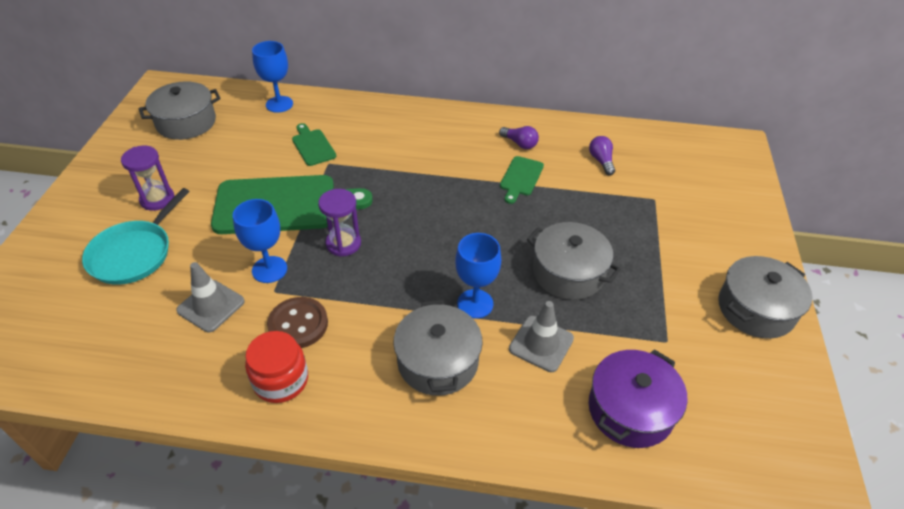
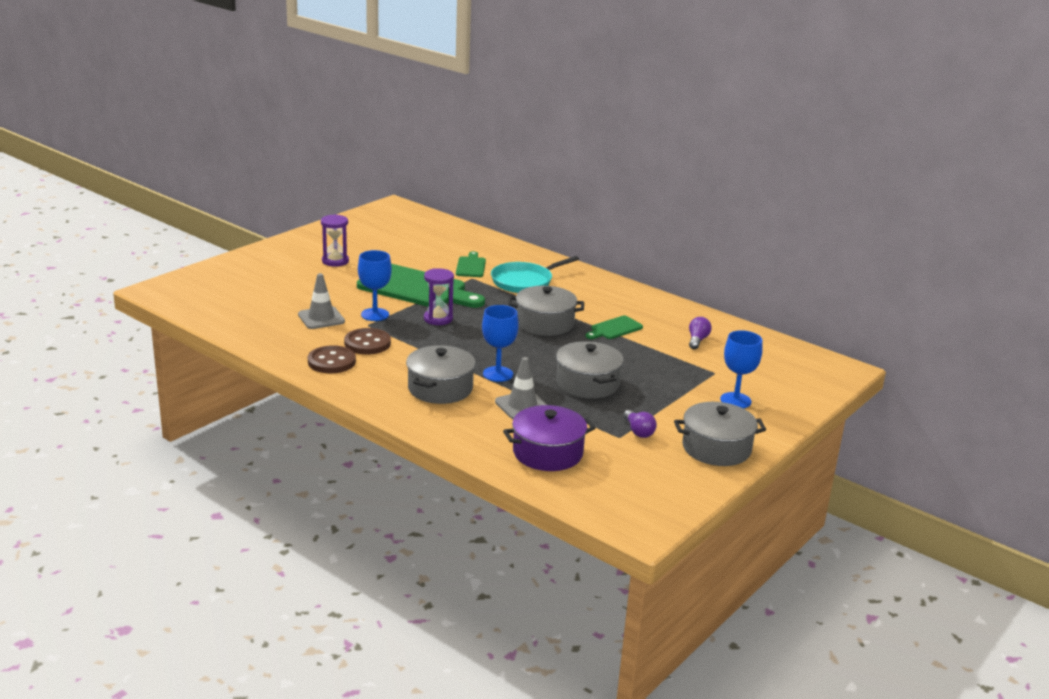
camera: 30 degrees right, 20 degrees down
turquoise pan [82,188,189,285] -> turquoise pan moved to [491,256,579,293]
grey pot [139,81,221,140] -> grey pot moved to [508,286,584,336]
red jar [245,331,308,403] -> brown button [308,345,356,374]
blue goblet [252,41,293,113] -> blue goblet moved to [720,330,763,408]
purple light bulb [499,126,539,149] -> purple light bulb moved to [623,410,657,438]

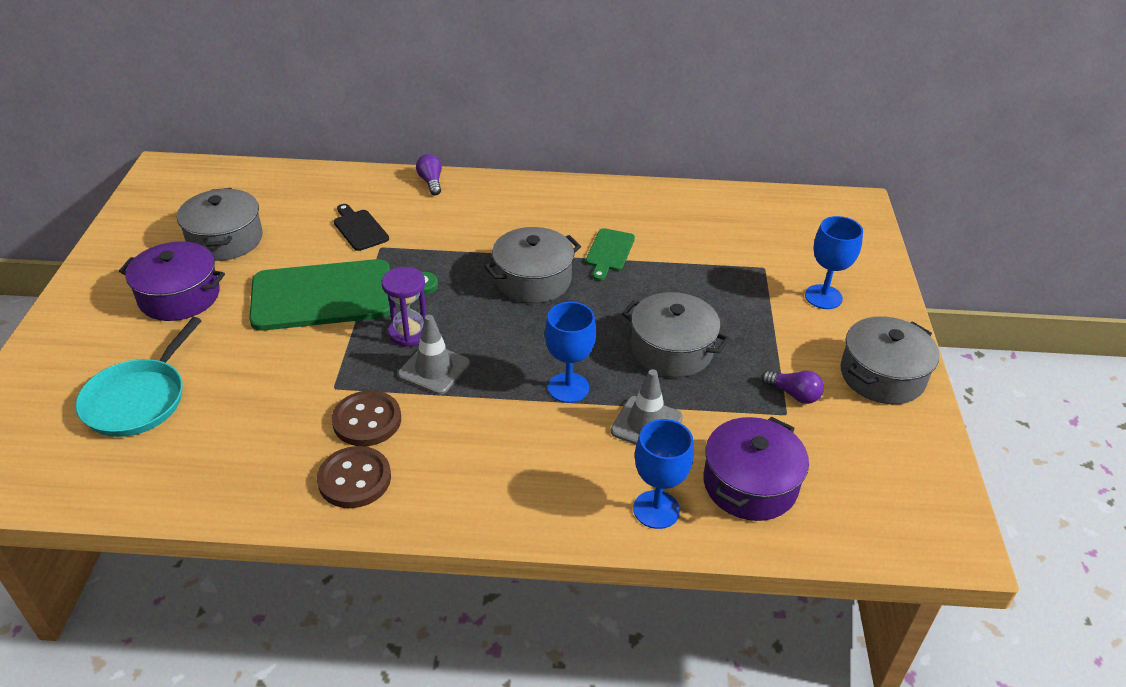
camera: 35 degrees left, 15 degrees up
grey traffic cone [298,273,345,329] -> grey traffic cone moved to [398,315,470,395]
purple hourglass [321,214,349,266] -> purple pot [119,242,225,321]
blue goblet [358,250,392,321] -> blue goblet moved to [633,419,694,529]
grey pot [406,345,476,404] -> grey pot moved to [177,188,263,261]
green cutting board [456,251,486,277] -> black cutting board [334,204,389,251]
turquoise pan [491,256,579,293] -> turquoise pan moved to [75,317,202,437]
purple light bulb [689,317,712,349] -> purple light bulb moved to [416,154,442,195]

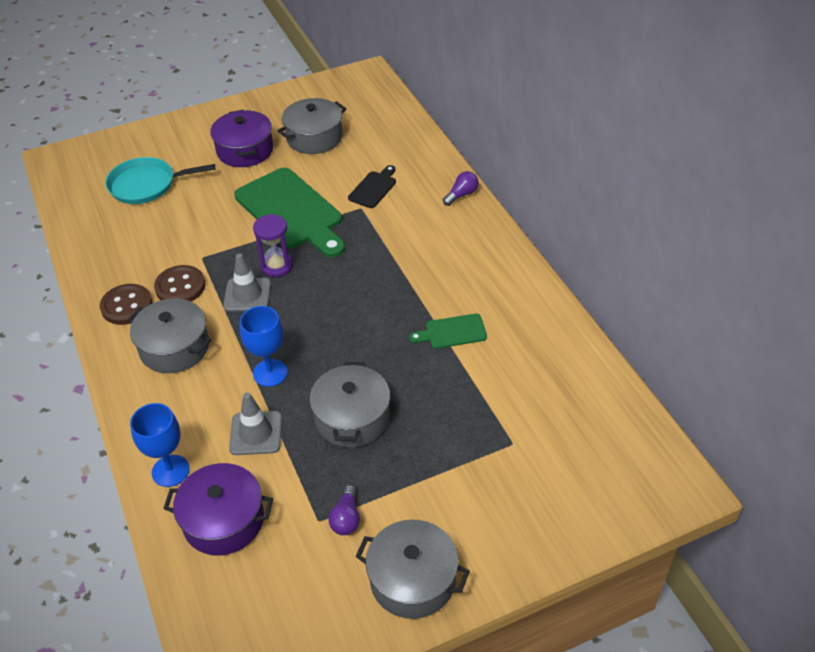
camera: 65 degrees right, 5 degrees up
grey pot [484,227,581,303] -> grey pot moved to [128,299,211,373]
blue goblet [805,216,863,309] -> none

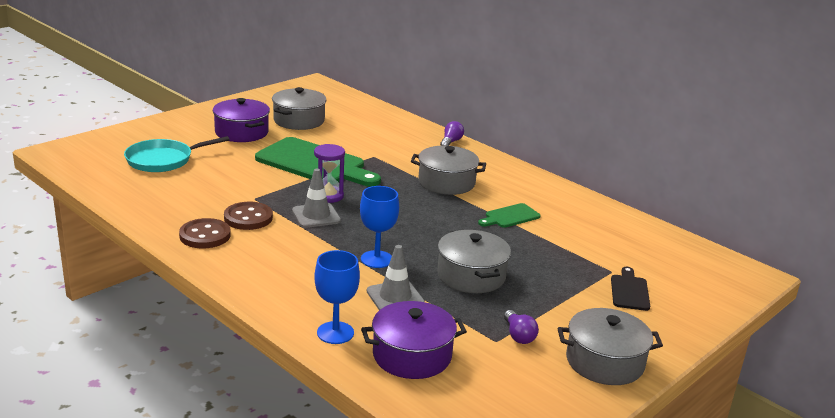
camera: 25 degrees left, 20 degrees down
grey pot [128,299,211,373] -> grey pot moved to [411,146,486,195]
black cutting board [348,165,396,208] -> black cutting board moved to [611,267,650,311]

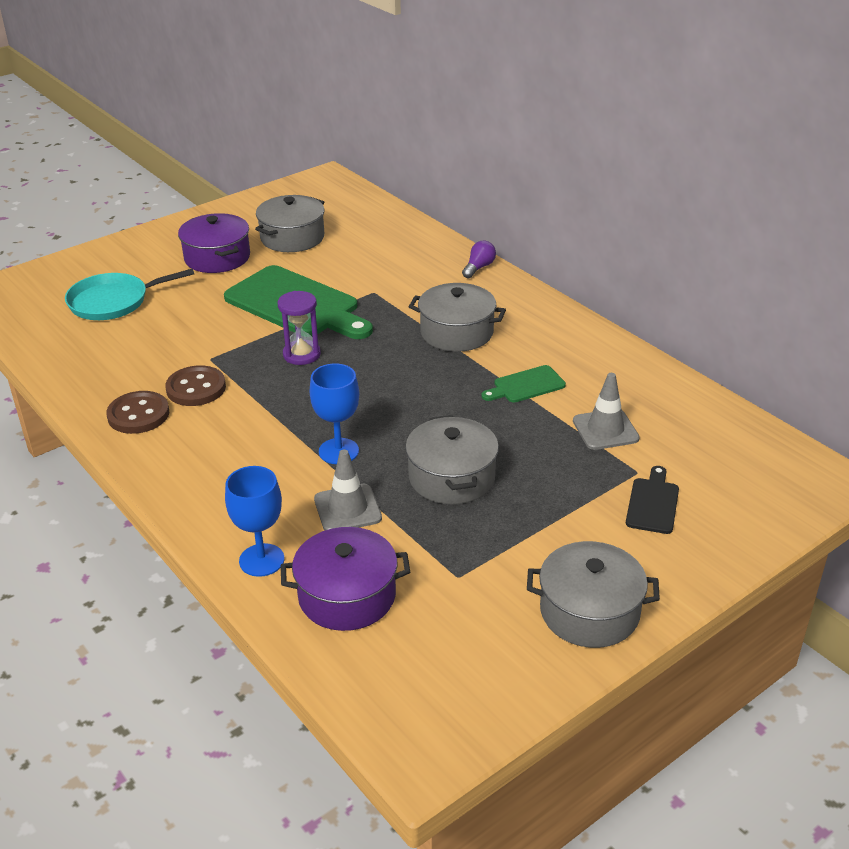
camera: 10 degrees right, 10 degrees up
grey traffic cone [292,169,341,228] -> grey traffic cone moved to [573,373,640,450]
purple light bulb [504,310,539,344] -> none

